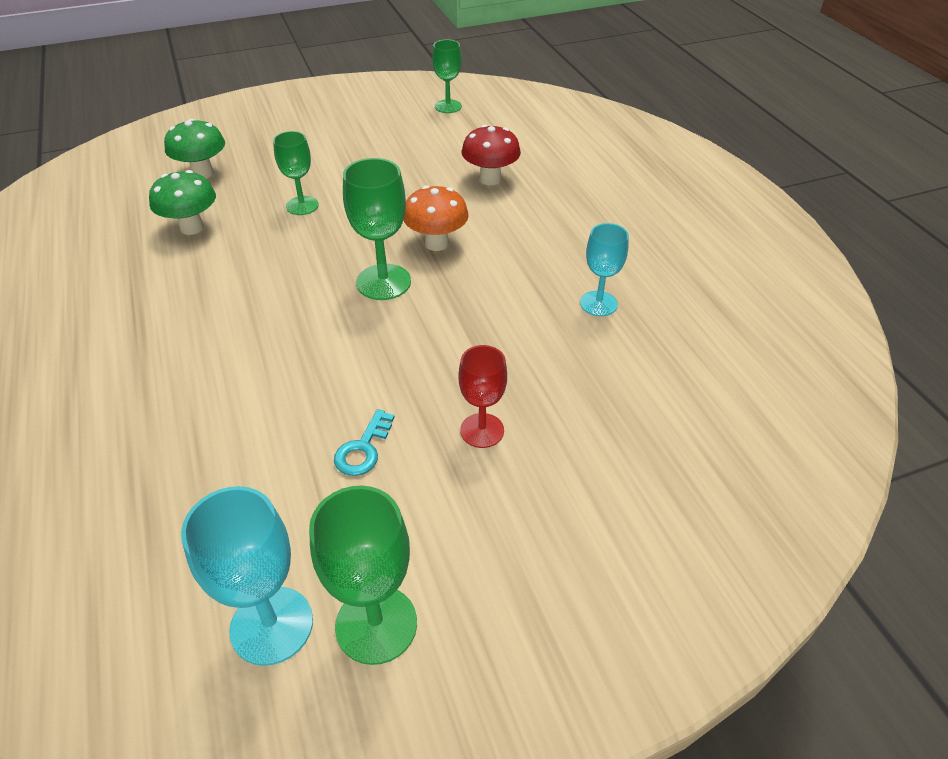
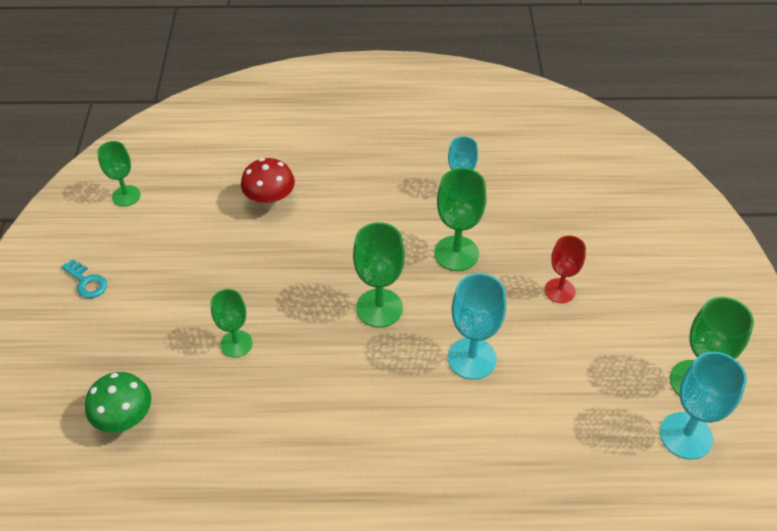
camera: 70 degrees left, 5 degrees up
green mushroom [149,170,216,235] -> none
turquoise key [334,409,394,476] -> turquoise key moved to [62,259,107,298]
orange mushroom [404,185,469,251] -> none
none -> green goblet [434,168,486,271]
none -> turquoise goblet [448,273,506,380]

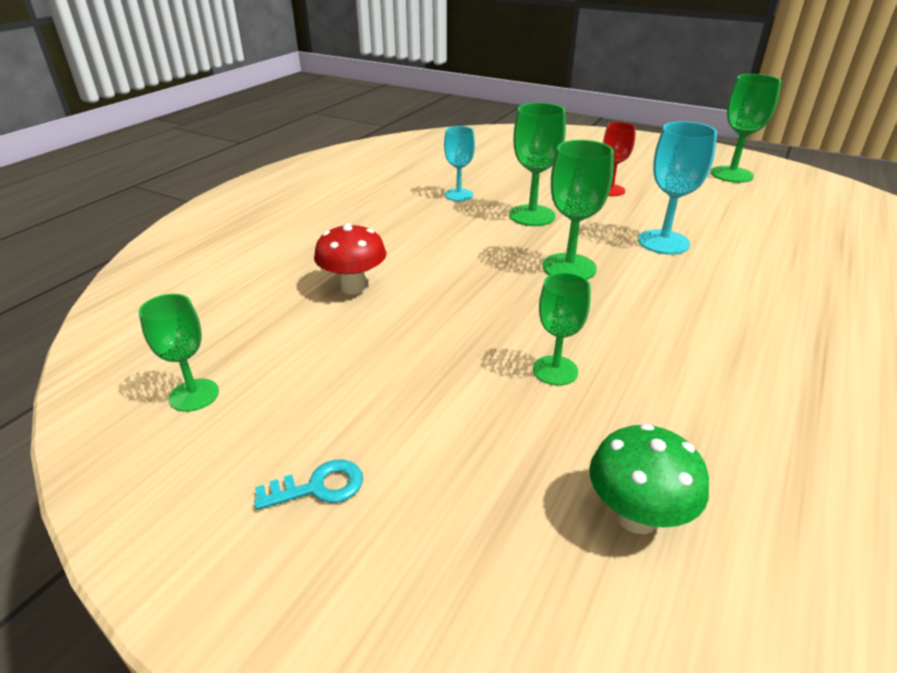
camera: 60 degrees left, 15 degrees down
turquoise goblet [660,352,747,460] -> none

